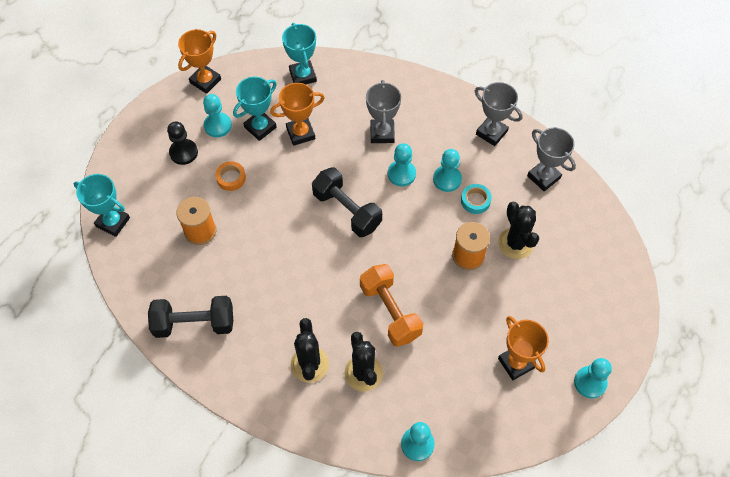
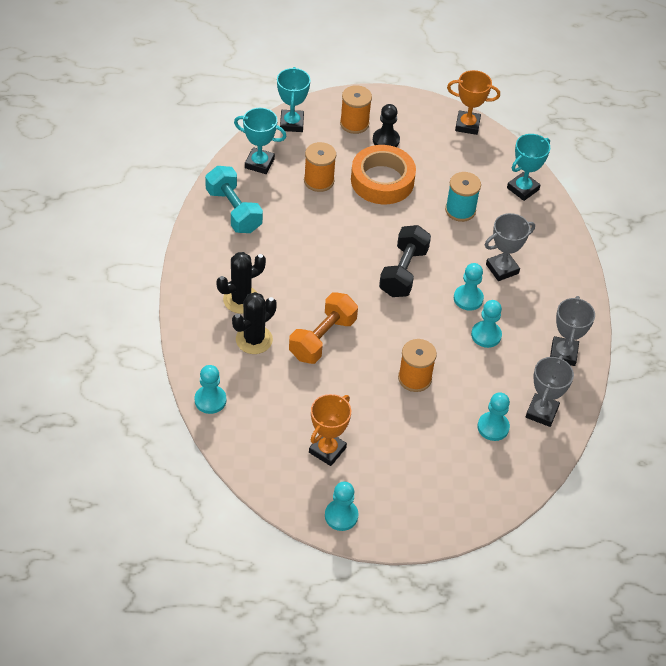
camera: 60 degrees right, 10 degrees down
black dumbbell [148,296,233,338] -> turquoise dumbbell [205,166,263,233]
turquoise pawn [203,94,232,137] -> turquoise pawn moved to [478,392,510,441]
orange tape [215,161,246,191] -> orange tape [351,145,416,204], size x2.23
turquoise trophy [233,77,277,141] -> turquoise trophy moved to [234,108,286,174]
orange trophy [270,83,325,146] -> turquoise spool [445,172,481,222]
turquoise tape [461,184,492,214] -> none
black cactus [498,202,539,259] -> none
none -> orange spool [340,85,372,134]

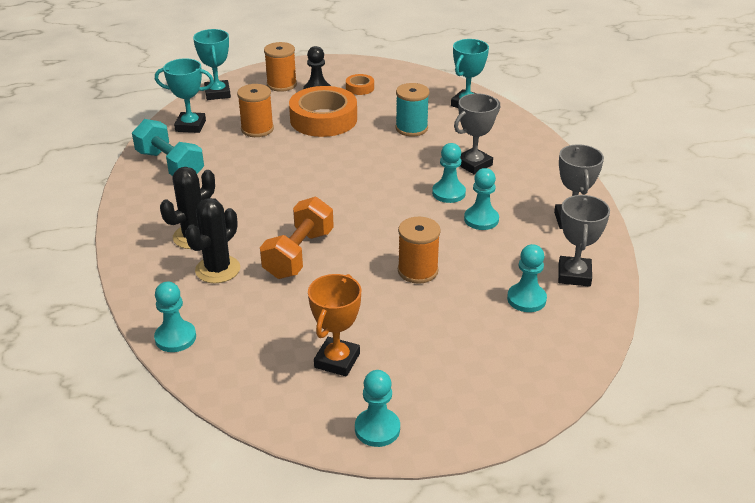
camera: 10 degrees left, 15 degrees down
black dumbbell [379,225,431,297] -> none
orange trophy [447,70,500,135] -> none
none -> orange tape [346,74,374,95]

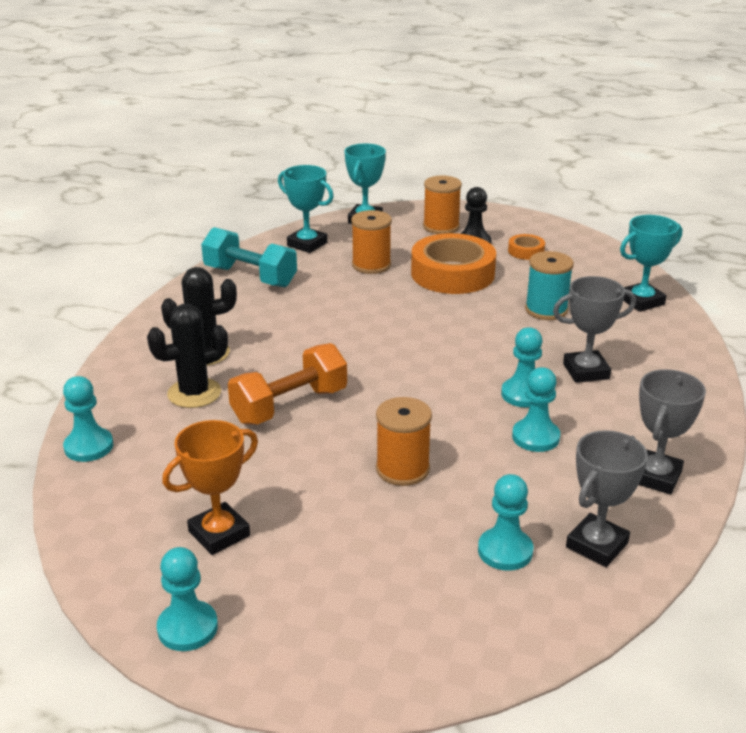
camera: 30 degrees right, 5 degrees down
turquoise dumbbell [132,119,204,176] -> turquoise dumbbell turned 45 degrees counterclockwise [201,227,297,287]

